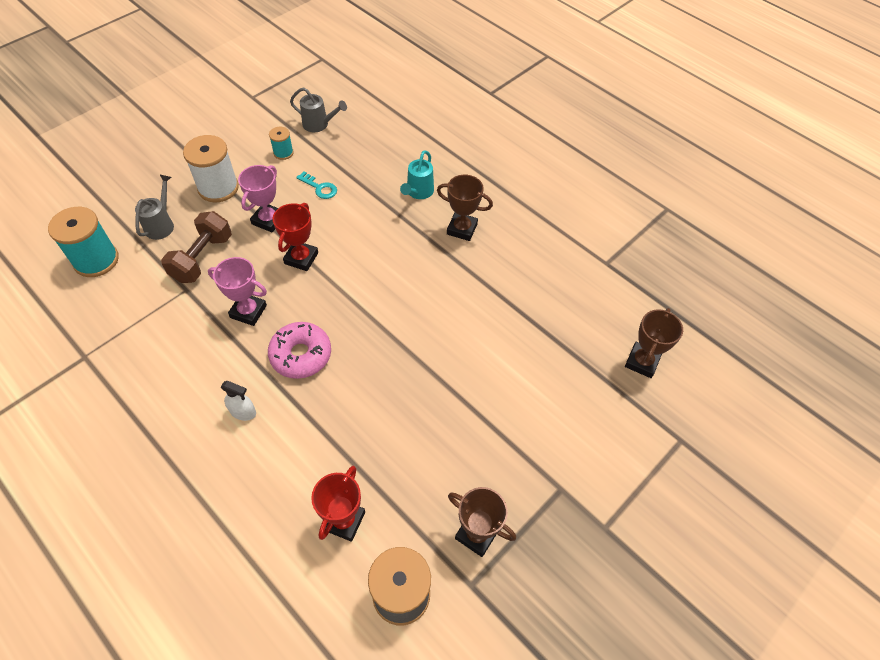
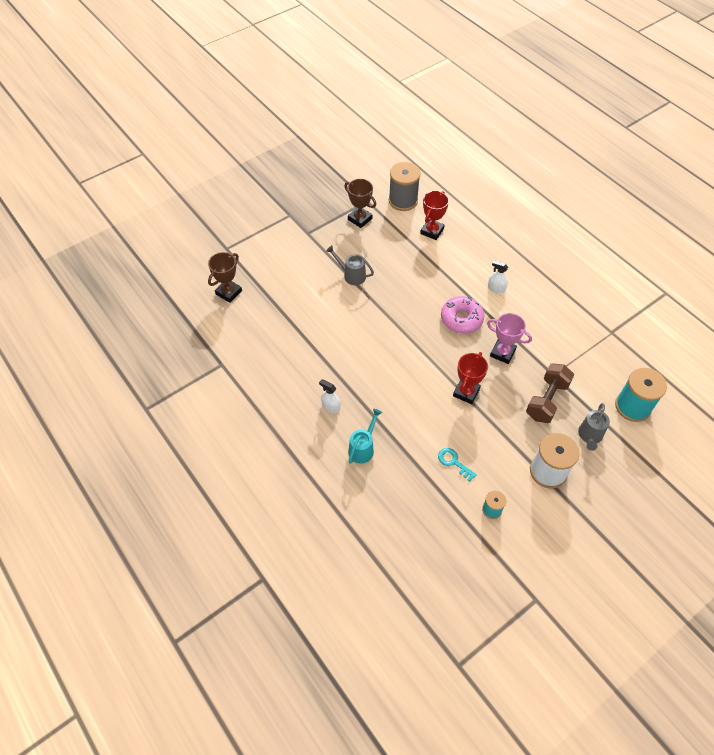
camera: 170 degrees left, 0 degrees up
pink trophy [238,165,278,232] -> none
grey watering can [290,87,347,132] -> grey watering can moved to [326,245,374,285]
brown trophy [437,175,493,241] -> white spray bottle [319,379,340,413]

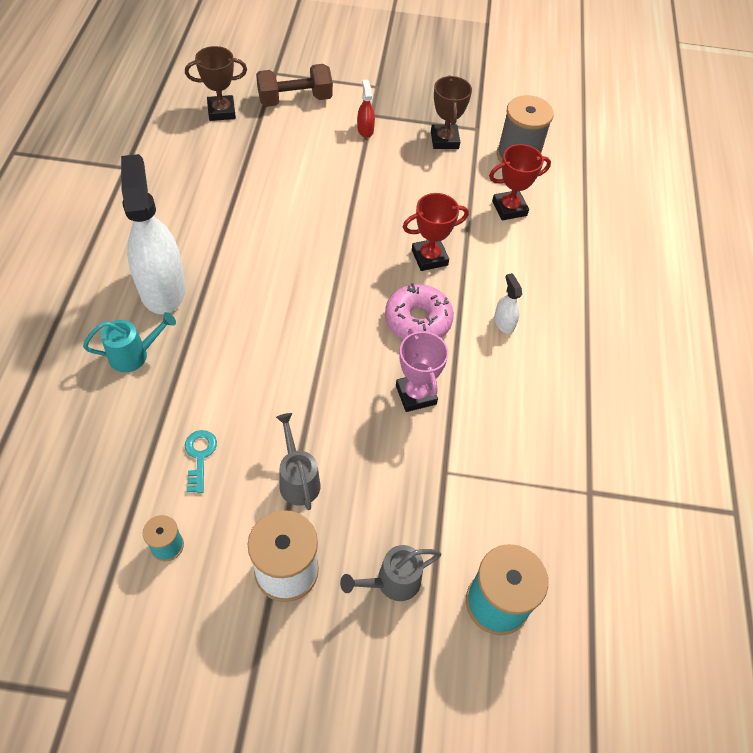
camera: 40 degrees right, 0 degrees up
white spray bottle [319,379,340,413] -> white spray bottle [121,154,186,314], size x2.40
grey watering can [326,245,374,285] -> grey watering can moved to [276,413,321,510]
red trophy [453,352,488,404] -> red trophy moved to [403,193,469,271]
brown dumbbell [526,363,574,423] -> brown dumbbell moved to [256,64,333,107]
none -> red spray bottle [357,80,375,138]

